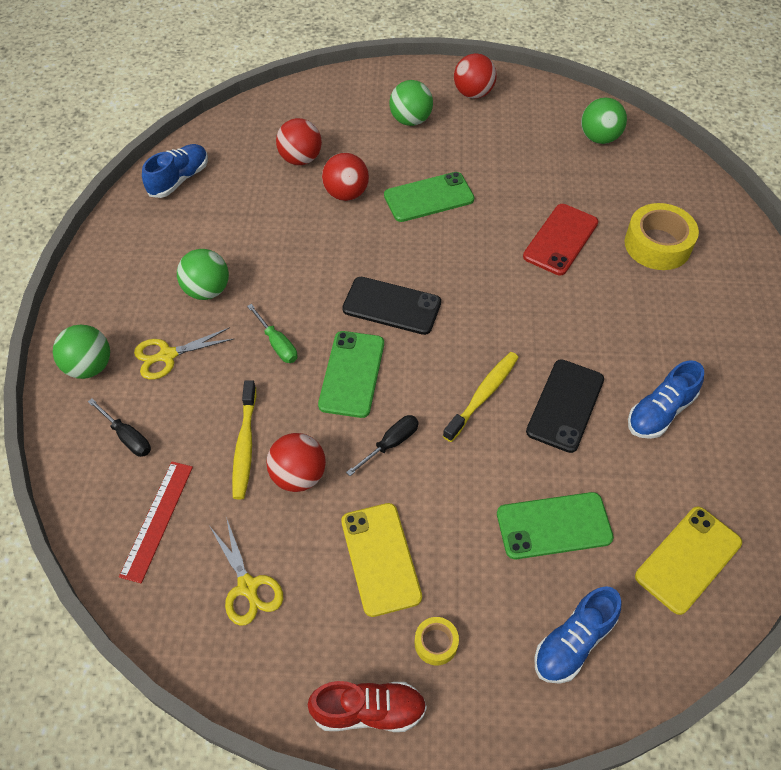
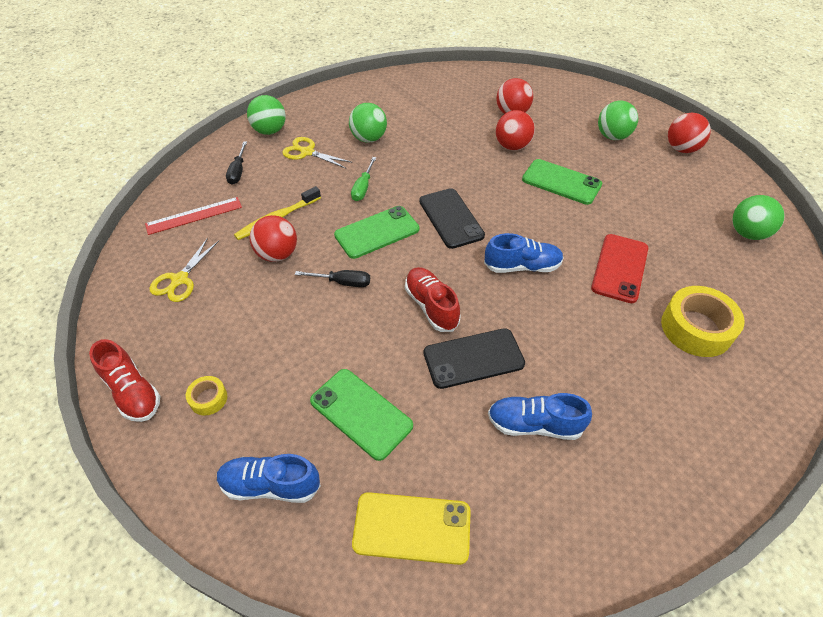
camera: 50 degrees right, 5 degrees down
blue shoe [142,144,208,198] -> blue shoe moved to [484,233,564,273]
yellow phone [341,503,422,617] -> none
yellow toothbrush [443,352,519,442] -> red shoe [405,267,461,332]
red phone [523,204,599,275] -> red phone turned 60 degrees counterclockwise [591,234,648,303]

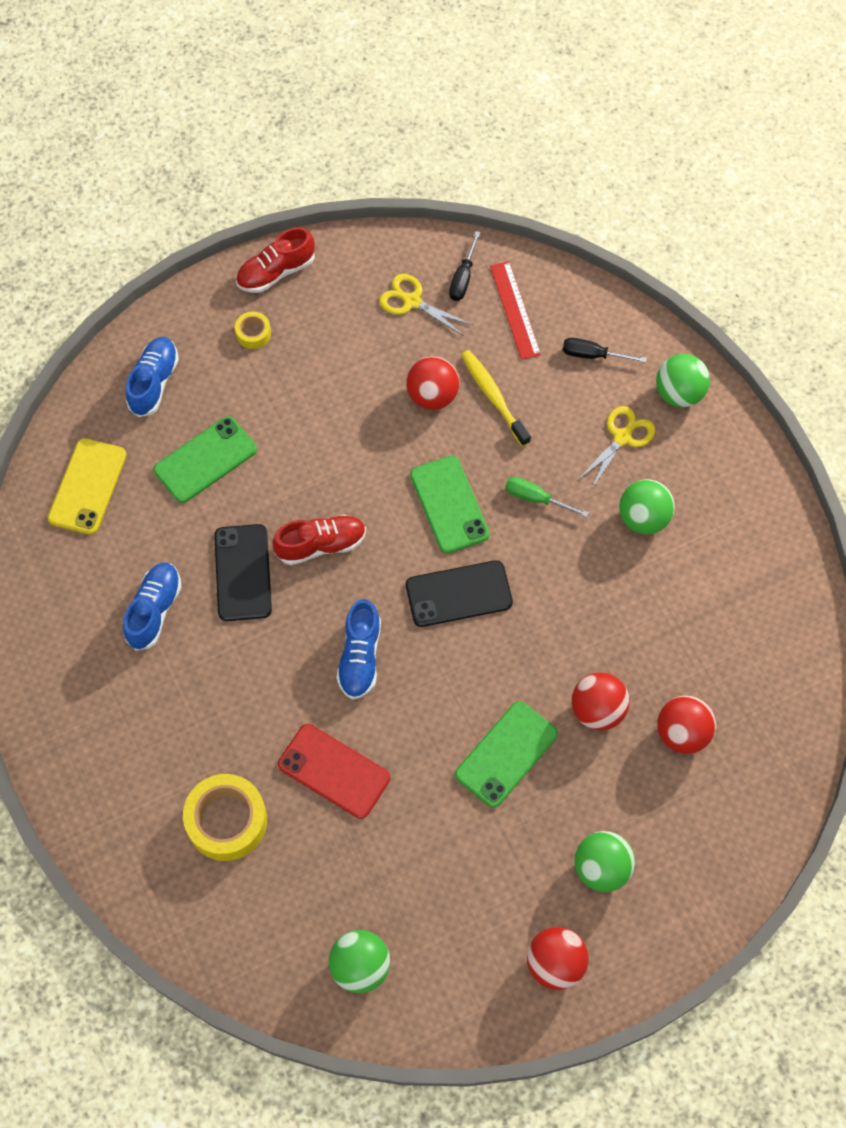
camera: 100 degrees right, 15 degrees up
black screwdriver [295,270,370,287] -> black screwdriver moved to [449,231,481,301]

